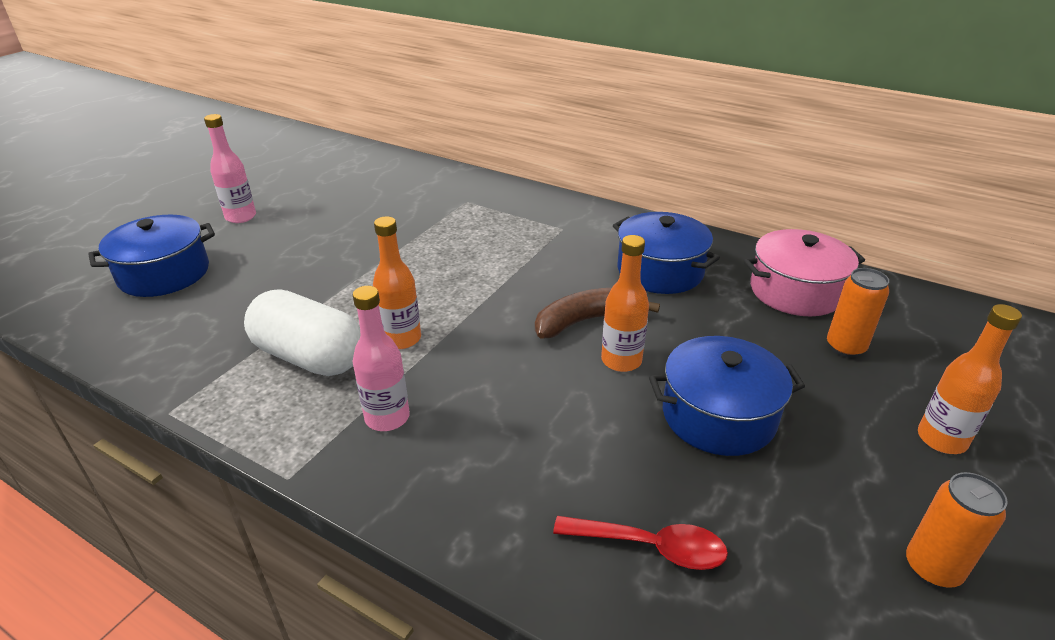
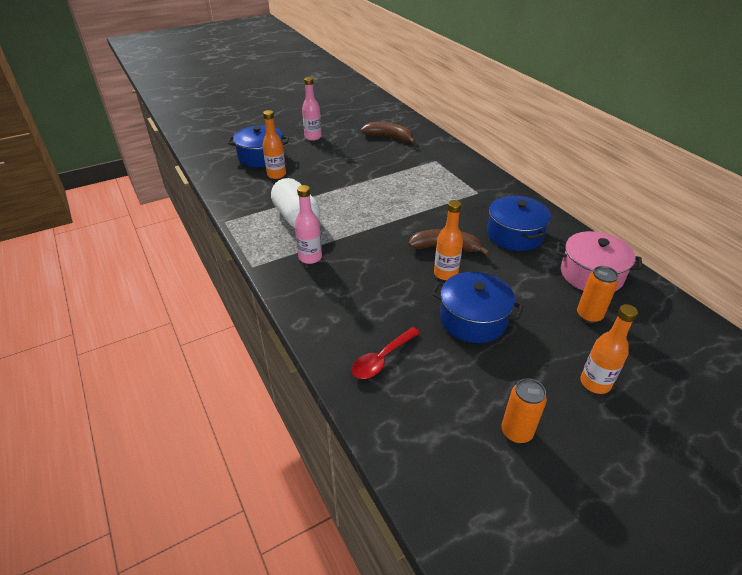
camera: 30 degrees right, 5 degrees up
orange bottle [373,216,421,349] -> orange bottle moved to [263,110,286,179]
red spoon [553,516,728,570] -> red spoon turned 90 degrees clockwise [352,327,420,379]
none -> brown banana [361,122,416,144]

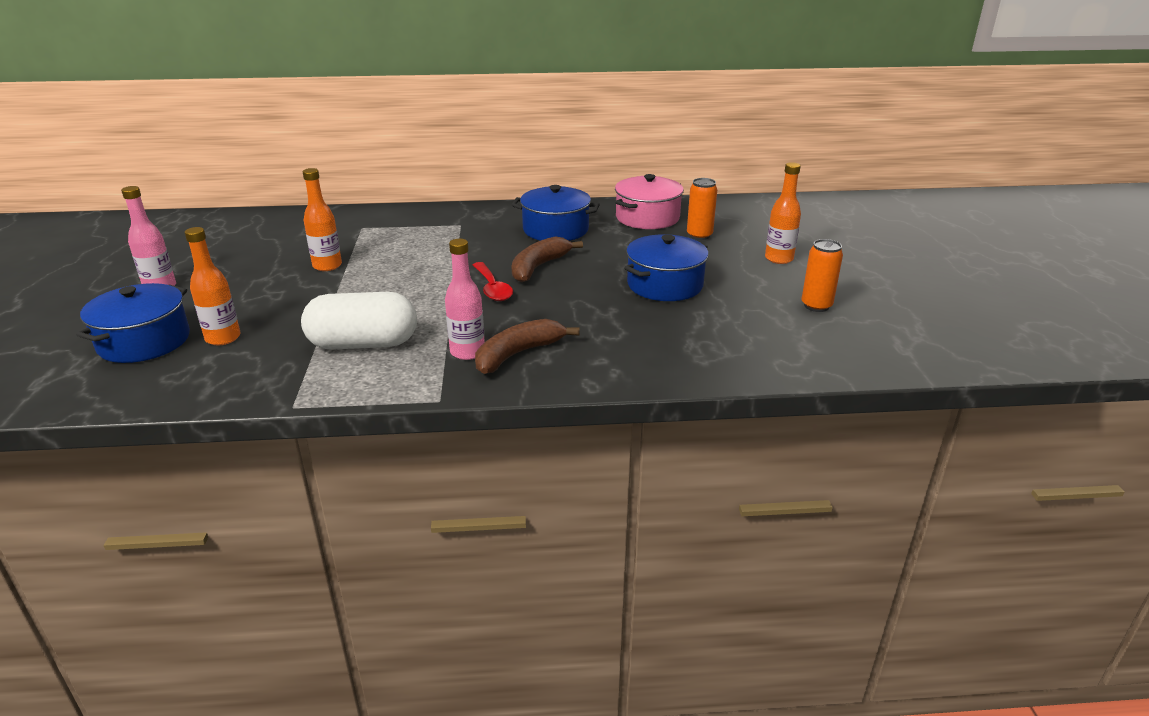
camera: 65 degrees left, 10 degrees down
red spoon [352,327,420,379] -> red spoon moved to [473,262,513,301]
brown banana [361,122,416,144] -> brown banana moved to [475,319,580,374]
orange bottle [434,200,463,280] -> orange bottle moved to [303,168,342,271]

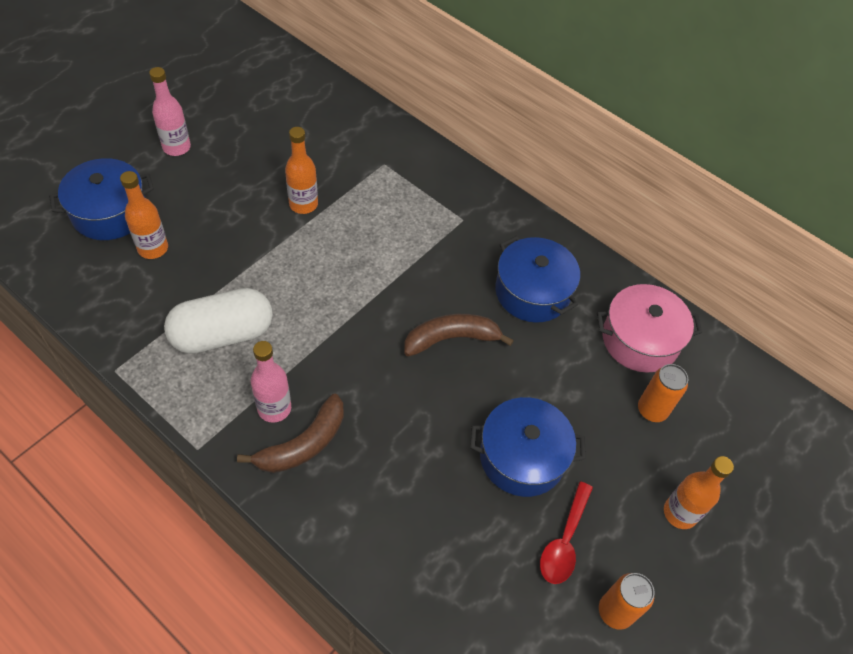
camera: 40 degrees right, 25 degrees up
white capsule [301,292,417,350] -> white capsule turned 60 degrees counterclockwise [164,288,273,354]
red spoon [473,262,513,301] -> red spoon moved to [540,482,593,584]
brown banana [475,319,580,374] -> brown banana turned 135 degrees clockwise [237,394,344,473]

